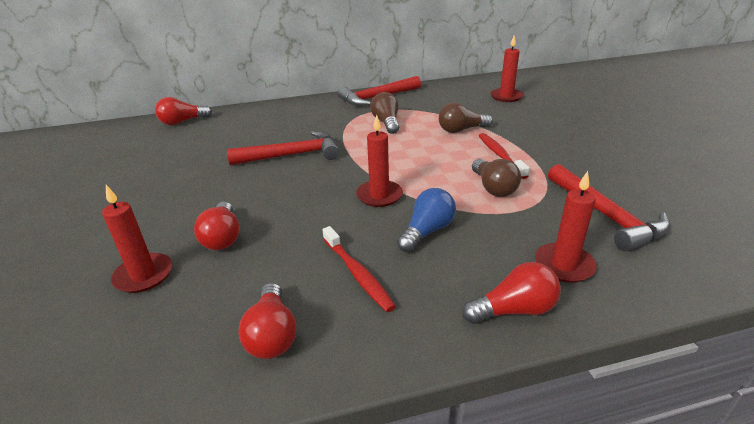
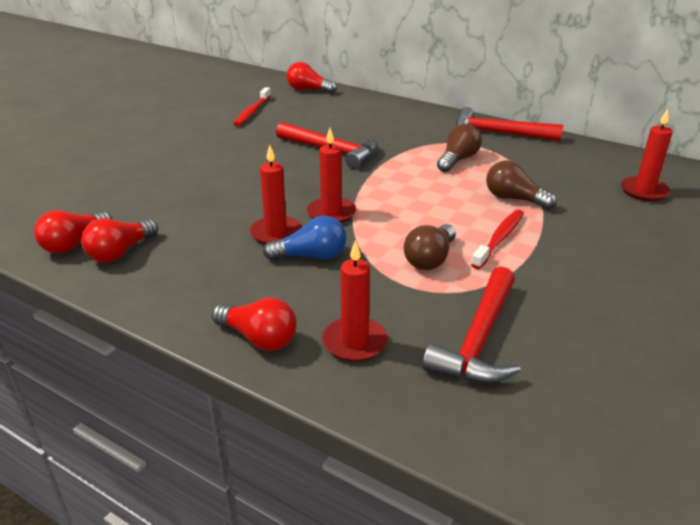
camera: 45 degrees right, 0 degrees up
red candle [102,185,172,293] -> red candle moved to [250,144,302,244]
red light bulb [194,202,240,250] -> red light bulb moved to [34,210,113,254]
red toothbrush [322,226,396,312] -> red toothbrush moved to [234,87,271,126]

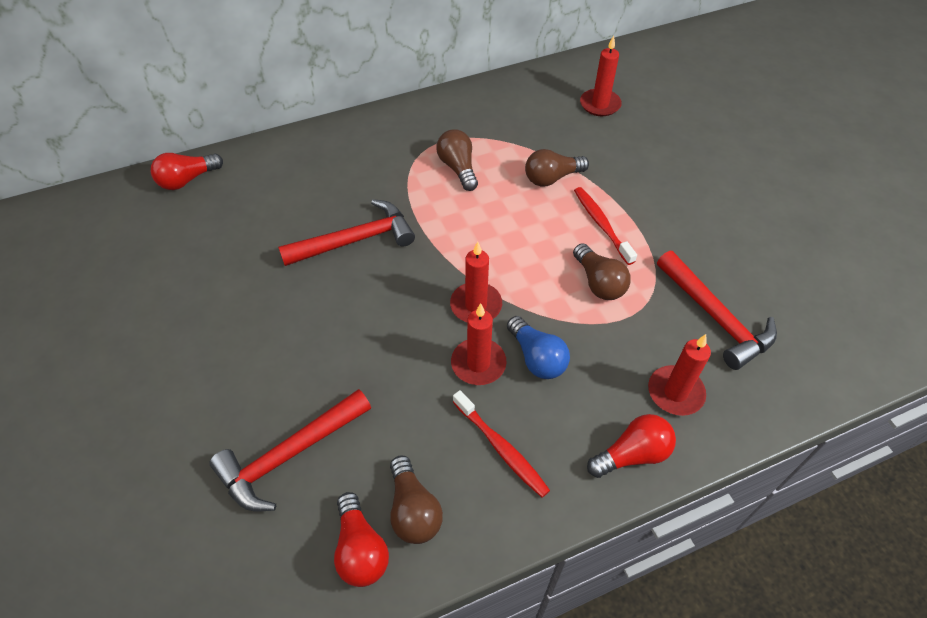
camera: 55 degrees left, 20 degrees up
red light bulb [81,218,158,263] -> brown light bulb [390,456,443,544]
red toothbrush [234,87,271,126] -> red toothbrush moved to [453,390,550,497]
blue light bulb [263,216,346,260] -> blue light bulb turned 120 degrees clockwise [507,316,570,379]
red hammer [456,107,563,141] -> red hammer moved to [209,389,371,511]

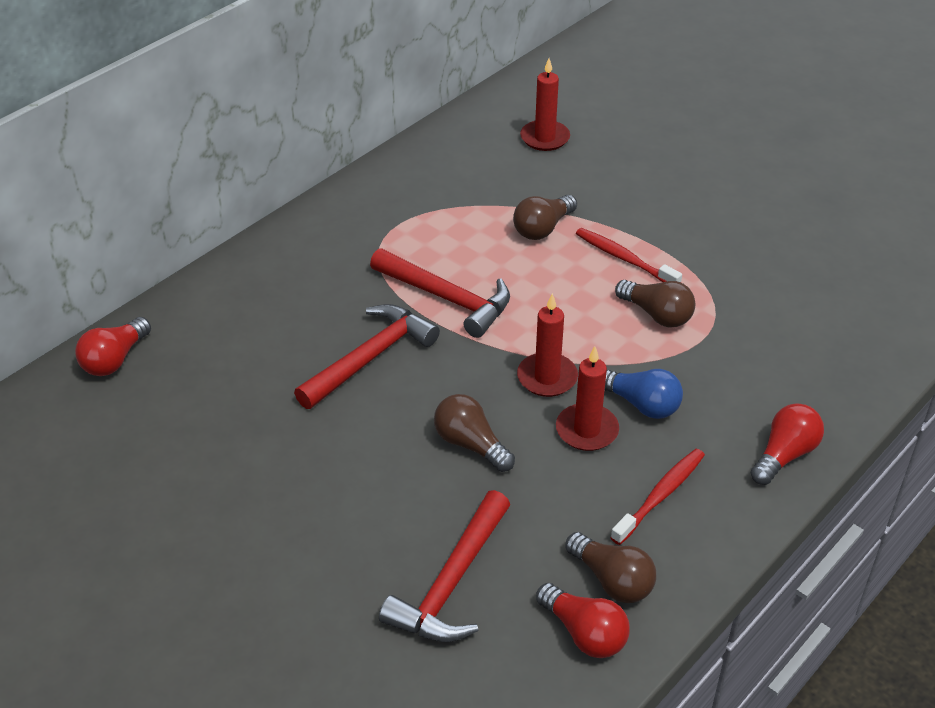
camera: 25 degrees left, 10 degrees down
brown light bulb [436,129,478,191] -> brown light bulb moved to [434,394,515,472]
red toothbrush [453,390,550,497] -> red toothbrush turned 75 degrees counterclockwise [610,449,705,545]
red candle [648,334,711,416] -> none
red hammer [657,251,777,370] -> red hammer moved to [370,248,510,338]

